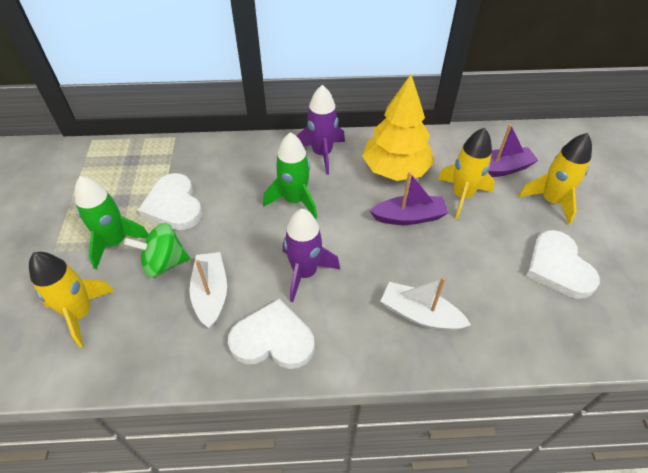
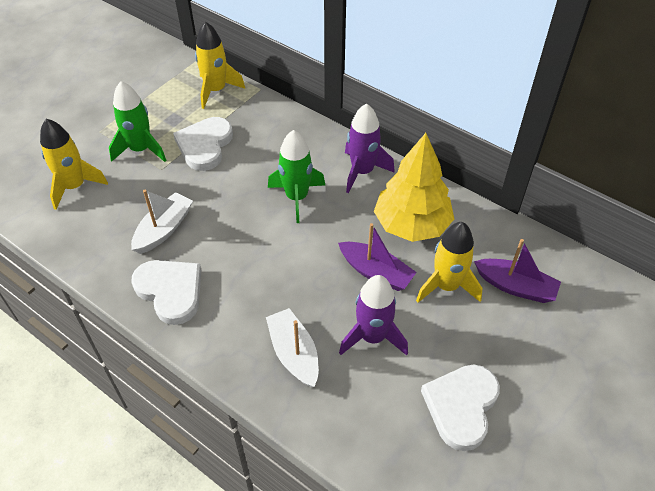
camera: 40 degrees right, 0 degrees up
green spinning top [124,223,190,278] -> none
purple rocket [283,209,340,302] -> purple rocket moved to [339,275,408,355]
yellow rocket [518,133,592,225] -> yellow rocket moved to [195,21,245,109]

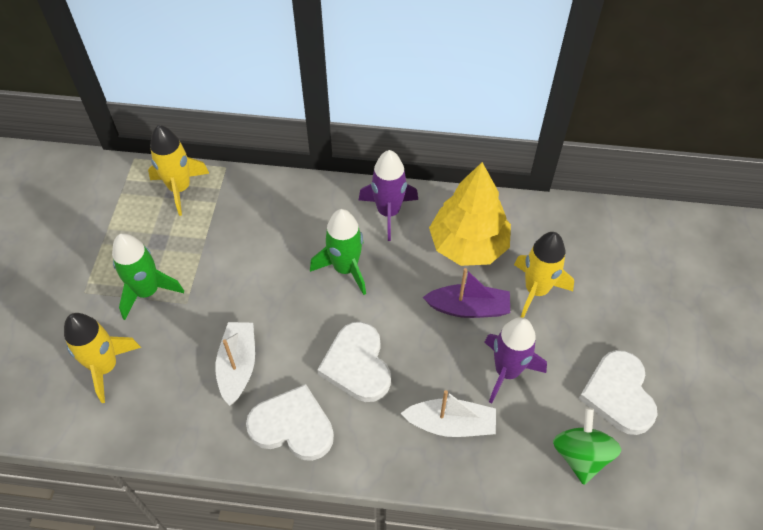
camera: 30 degrees left, 5 degrees up
white heart [173,117,233,171] -> white heart moved to [317,322,391,402]
white boat [266,308,319,387] -> white boat turned 150 degrees clockwise [401,390,496,437]
purple boat [474,239,561,303] -> none
none -> green spinning top [553,407,622,485]

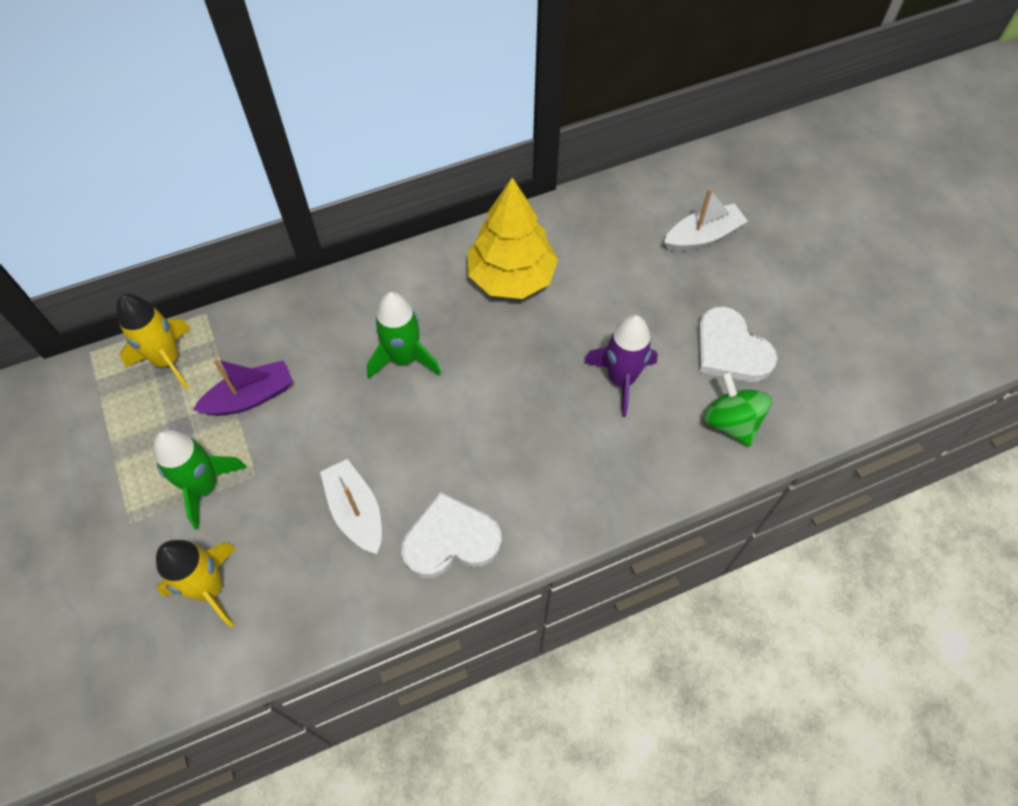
camera: 30 degrees left, 5 degrees up
white heart [317,322,391,402] -> none
purple rocket [359,150,418,241] -> none
white boat [401,390,496,437] -> white boat moved to [664,188,748,251]
purple boat [423,268,510,318] -> purple boat moved to [193,358,293,416]
yellow rocket [514,232,574,318] -> none

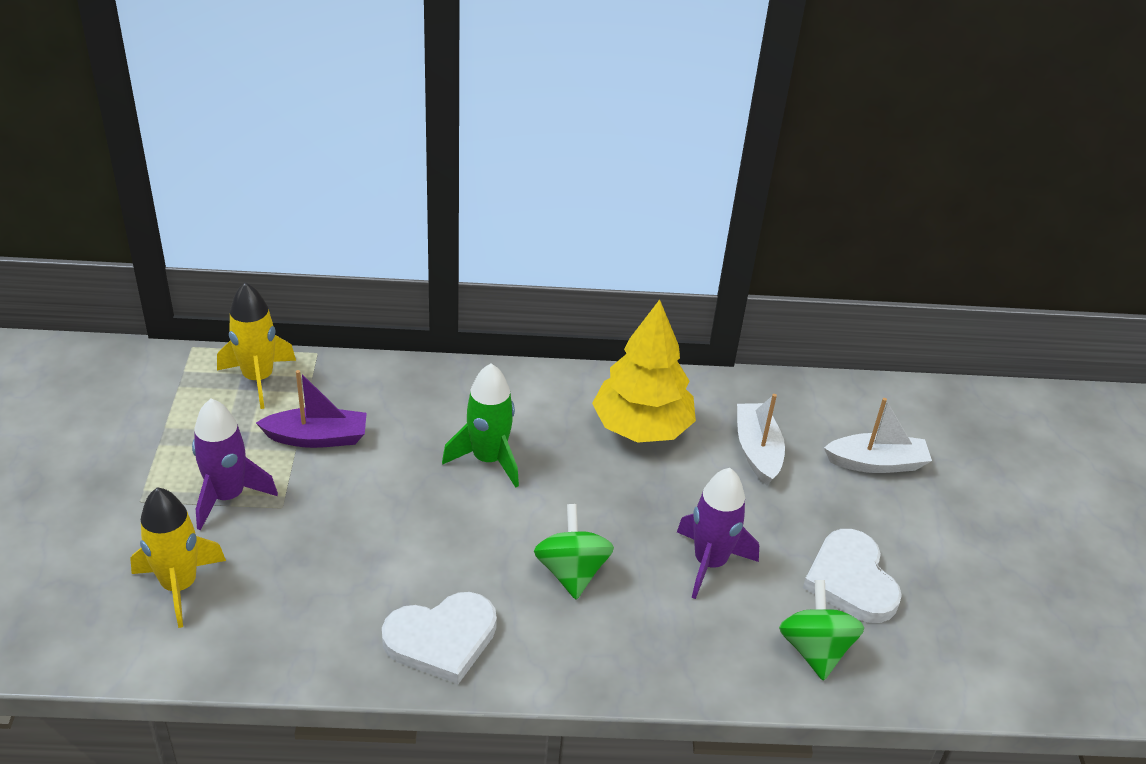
camera: 20 degrees right, 20 degrees down
green rocket [153,429,247,529] -> purple rocket [192,399,278,530]
white boat [320,459,382,554] -> white boat moved to [737,394,785,485]
white heart [401,492,502,578] -> white heart turned 150 degrees clockwise [382,592,497,684]
none -> green spinning top [534,504,614,600]

